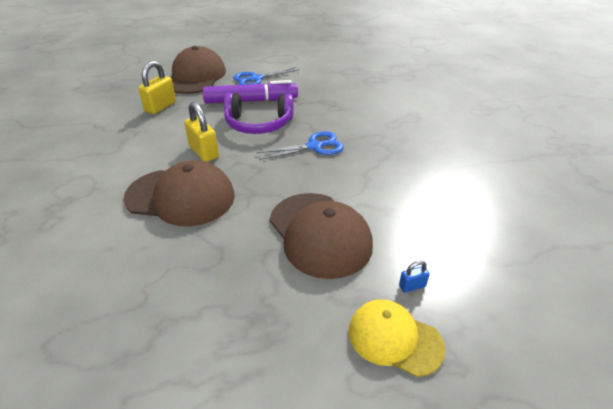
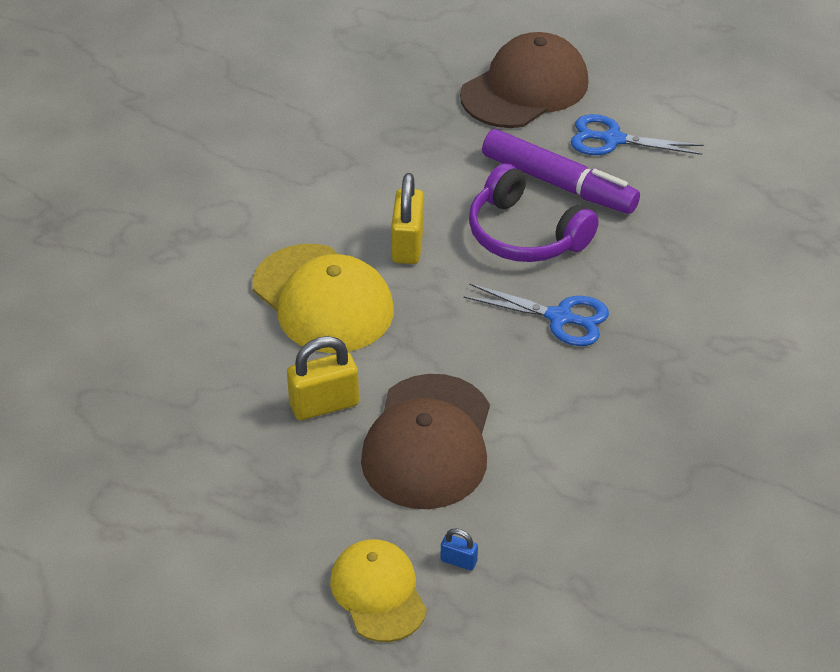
camera: 40 degrees right, 5 degrees up
brown cap [124,160,235,226] -> yellow cap [253,244,394,353]
yellow padlock [138,61,176,114] -> yellow padlock moved to [287,336,359,420]

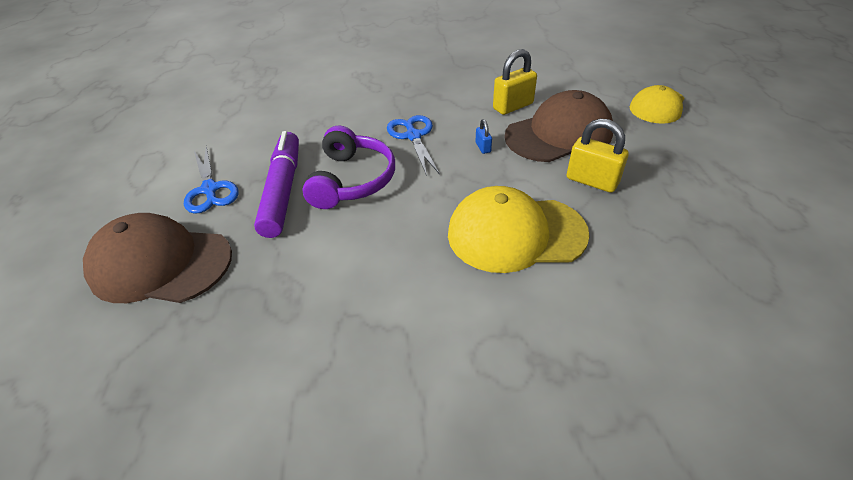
camera: 125 degrees left, 0 degrees up
yellow cap [253,244,394,353] -> yellow cap turned 105 degrees counterclockwise [448,186,590,273]
yellow padlock [391,173,424,264] -> yellow padlock moved to [493,49,537,115]
blue padlock [441,528,478,570] -> blue padlock moved to [476,119,492,154]

